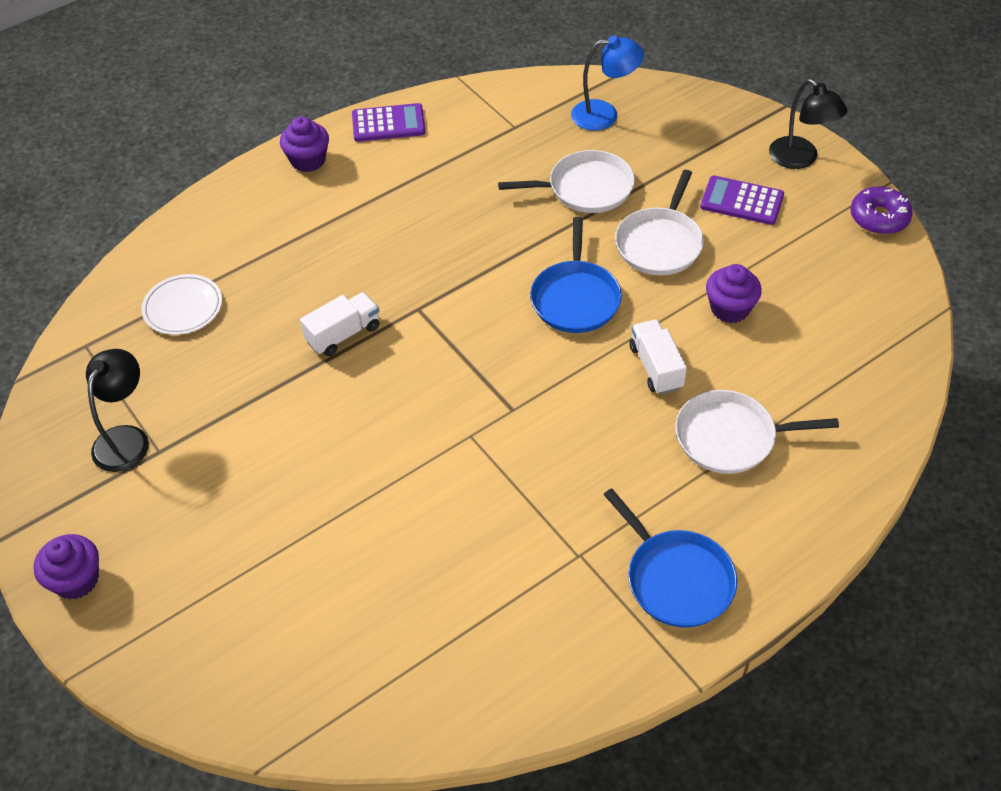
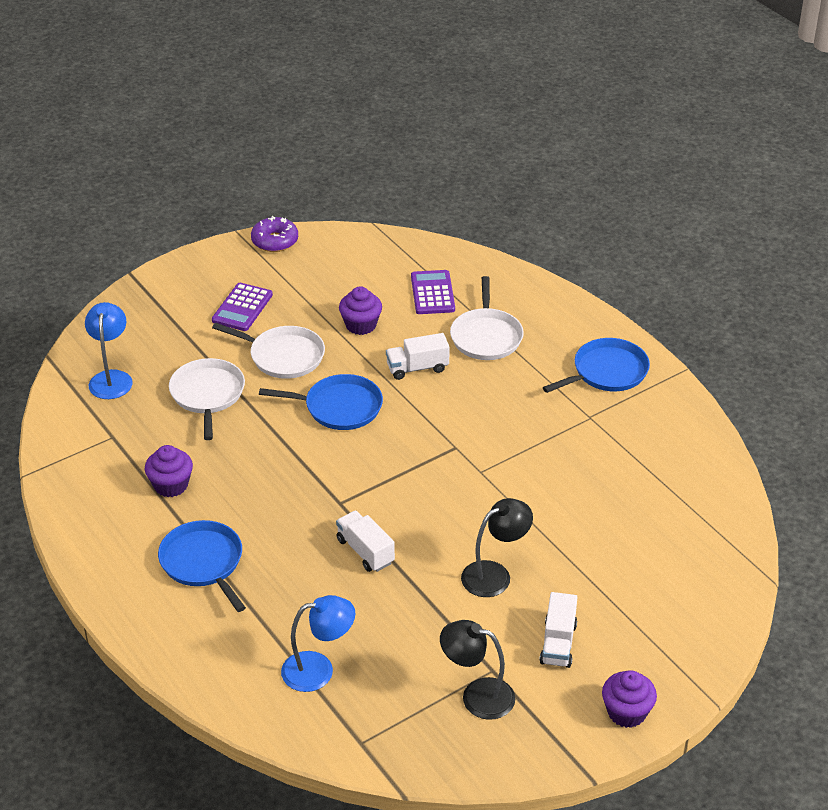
camera: 90 degrees left, 10 degrees down
white plate [141,274,222,335] -> blue lamp [281,595,355,692]
purple cupcake [280,117,329,172] -> purple cupcake moved to [144,445,193,497]
purple calculator [352,103,425,142] -> purple calculator moved to [411,270,455,314]
black lamp [769,79,848,169] -> black lamp moved to [461,498,533,597]
none -> blue pan [158,520,246,612]
none -> white truck [539,592,577,668]

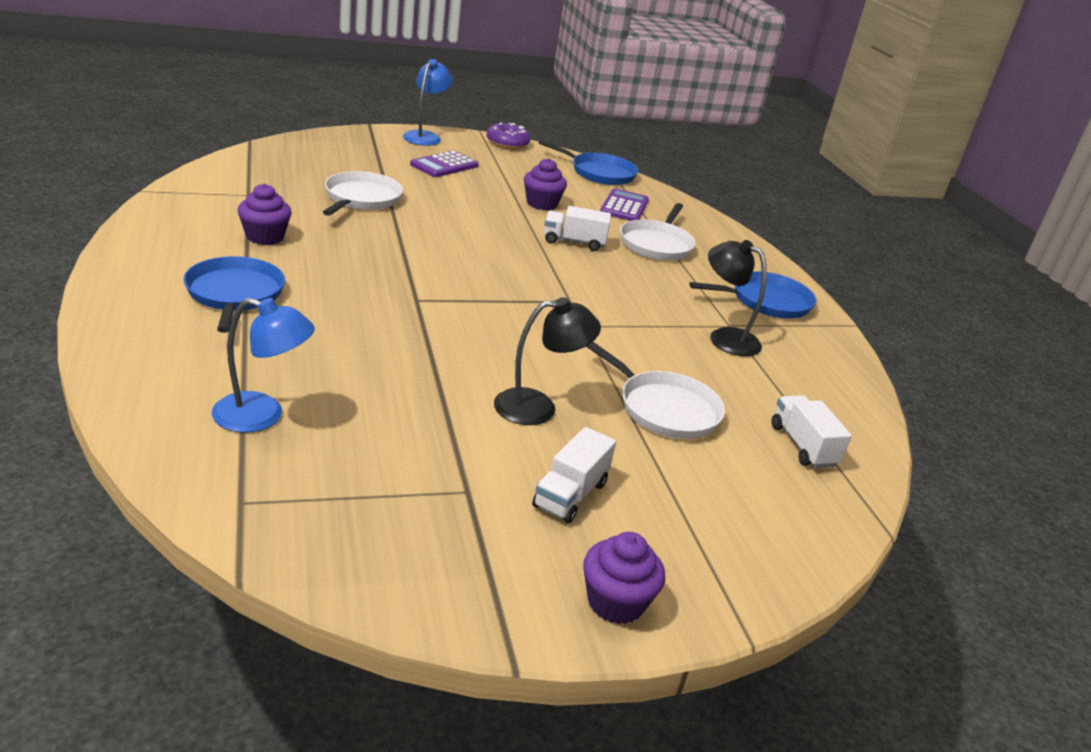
camera: 15 degrees right, 10 degrees down
blue lamp [85,302,133,399] -> blue lamp moved to [403,59,453,146]
white pan [212,323,325,379] -> white pan moved to [586,342,725,439]
blue pan [259,374,383,430] -> blue pan moved to [539,140,638,185]
white truck [336,511,395,572] -> white truck moved to [772,395,852,468]
black lamp [440,620,515,720] -> black lamp moved to [708,240,767,356]

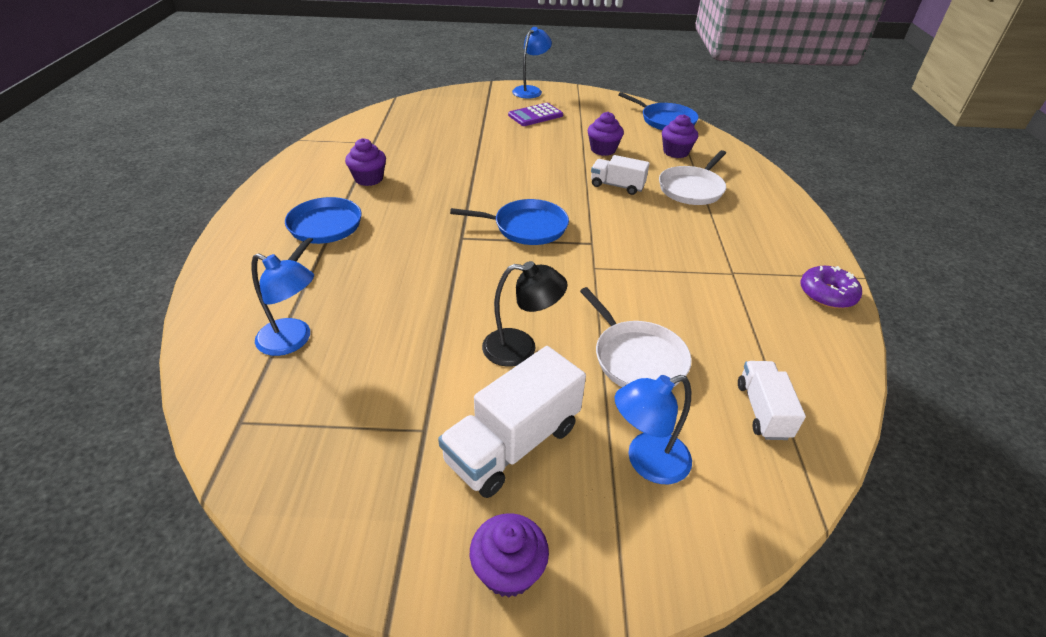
camera: 20 degrees right, 10 degrees up
white pan [323,171,403,216] -> none
purple donut [487,122,531,149] -> purple donut moved to [800,266,862,309]
white truck [532,427,616,523] -> white truck [438,346,586,498], size x1.64
purple calculator [600,188,649,221] -> purple cupcake [662,114,698,158]
blue pan [689,271,817,319] -> blue pan moved to [450,199,569,245]
black lamp [708,240,767,356] -> none
none -> blue lamp [615,375,692,484]

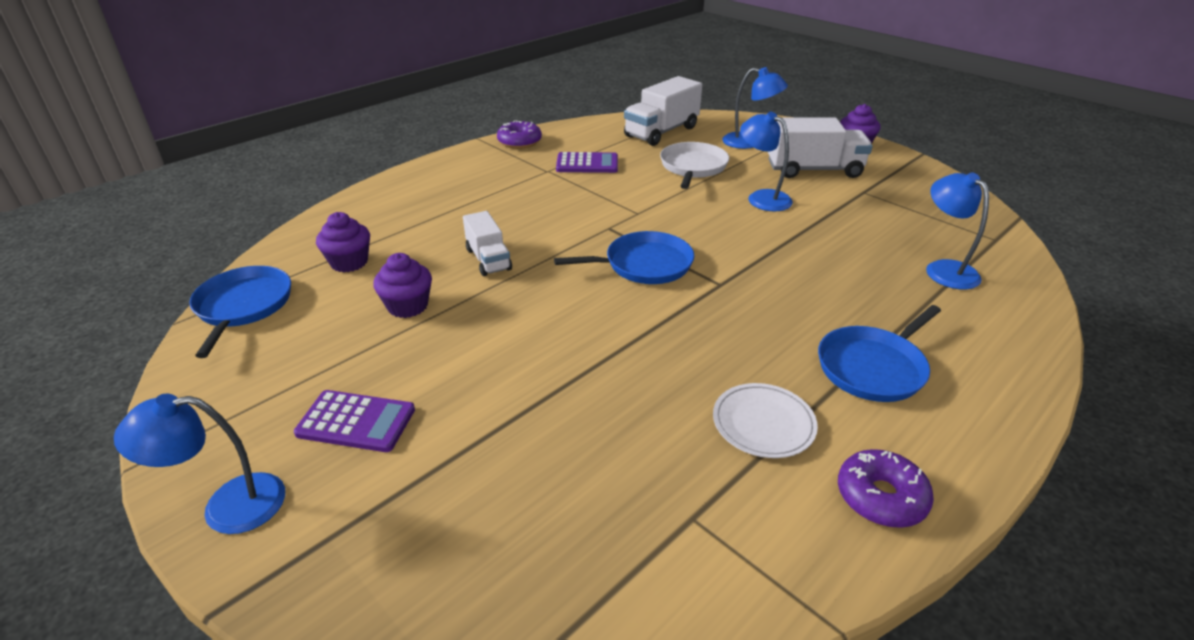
camera: 135 degrees left, 5 degrees down
purple cupcake [345,138,386,186] -> white plate [713,383,818,458]
blue pan [450,199,569,245] -> blue pan turned 120 degrees clockwise [554,231,694,284]
black lamp [482,261,567,367] -> blue lamp [740,112,793,211]
white pan [659,150,726,205] -> none
white truck [738,361,806,440] -> white truck [624,76,702,146], size x1.64
none -> purple calculator [556,152,618,173]
none -> purple donut [838,449,934,528]

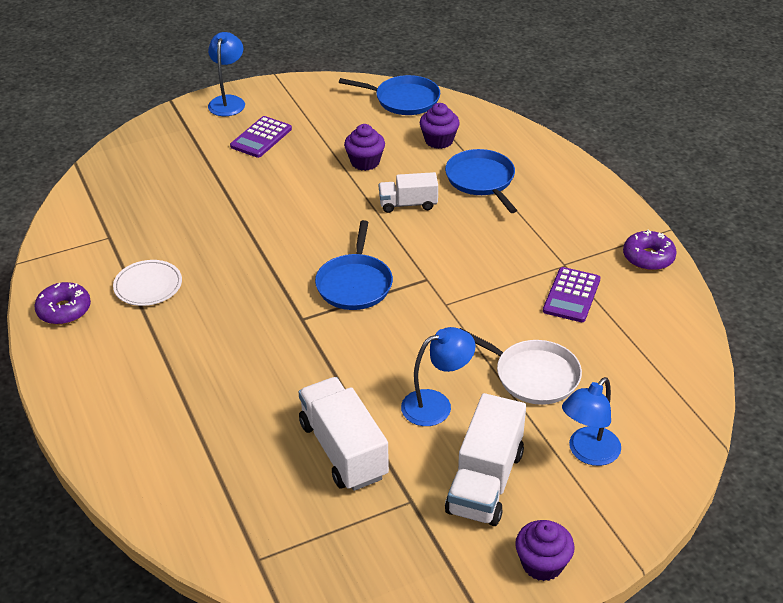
camera: 110 degrees right, 5 degrees up
white truck [624,76,702,146] -> white truck moved to [299,377,389,491]
blue pan [818,305,941,402] -> blue pan moved to [445,149,517,213]
blue lamp [926,172,989,289] -> none

